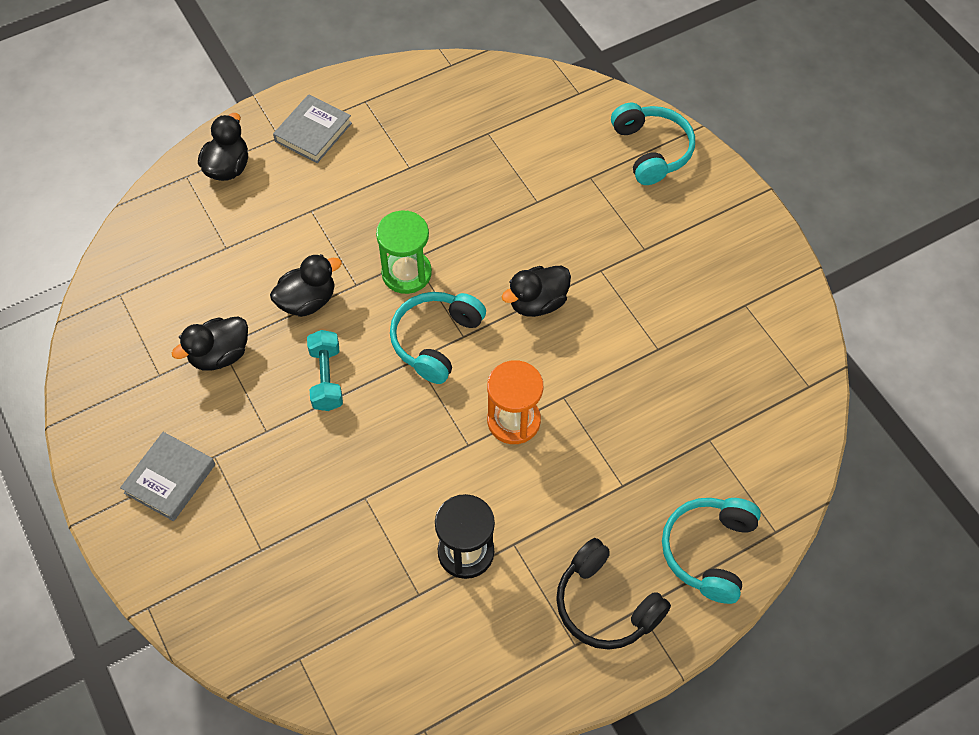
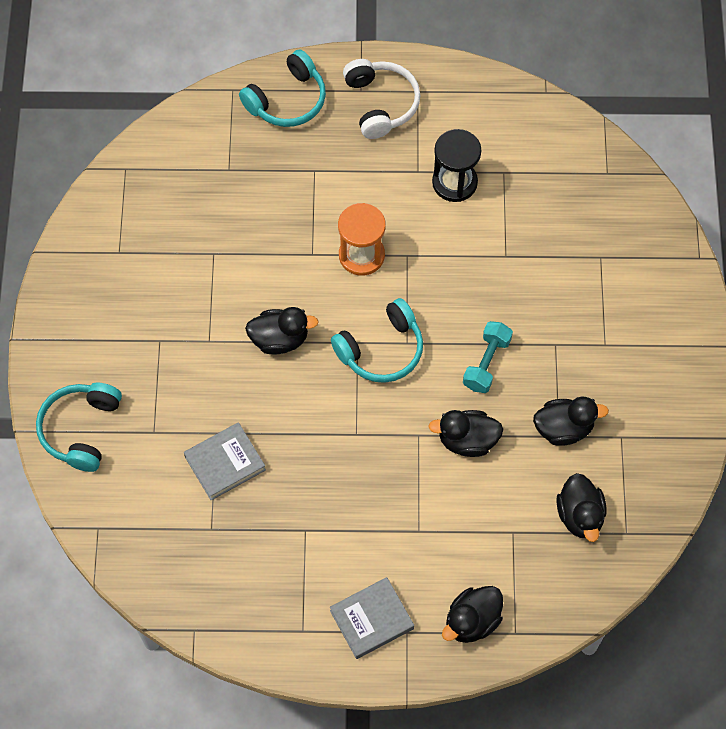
camera: 150 degrees left, 5 degrees up
grey book [120,432,215,521] -> grey book moved to [184,422,266,500]
green hourglass [376,210,432,294] -> none
black headphones [556,538,671,650] -> white headphones [343,59,420,139]
none -> black duck [556,473,607,542]

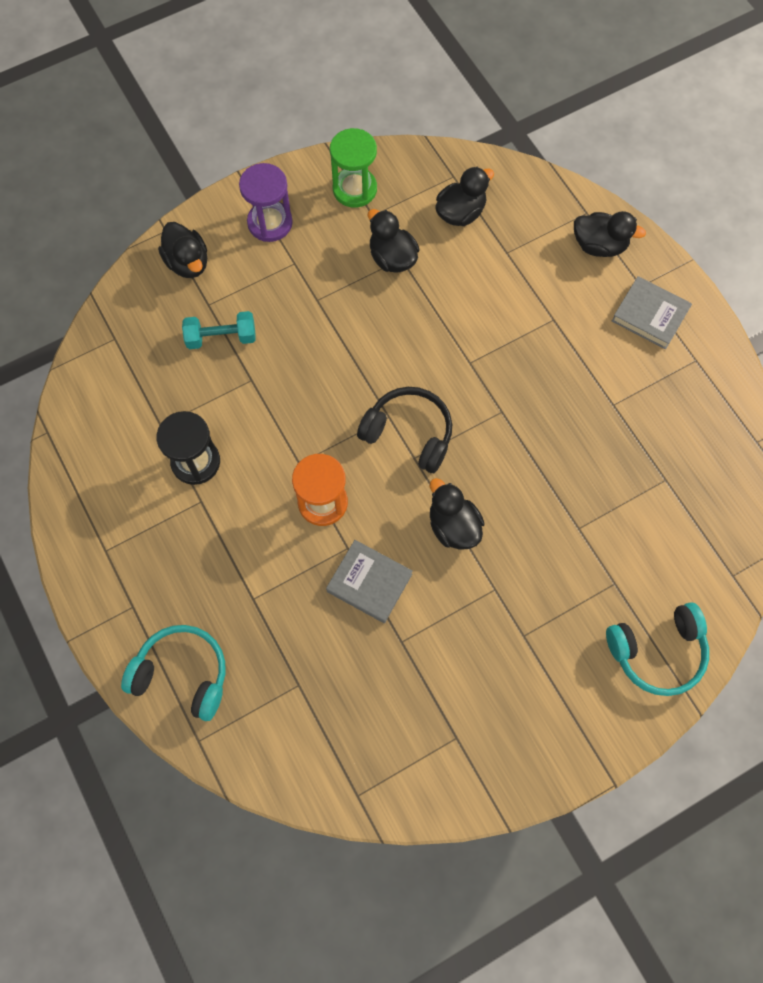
camera: 120 degrees left, 5 degrees up
grey book [184,422,266,500] -> grey book moved to [326,540,413,623]
turquoise headphones [331,298,423,383] -> black headphones [357,387,452,473]
white headphones [343,59,420,139] -> none
black duck [428,410,503,457] -> black duck moved to [158,222,207,278]
turquoise dumbbell [463,321,513,393] -> turquoise dumbbell moved to [182,311,256,349]
none -> purple hourglass [239,163,293,242]
none -> green hourglass [330,128,377,208]

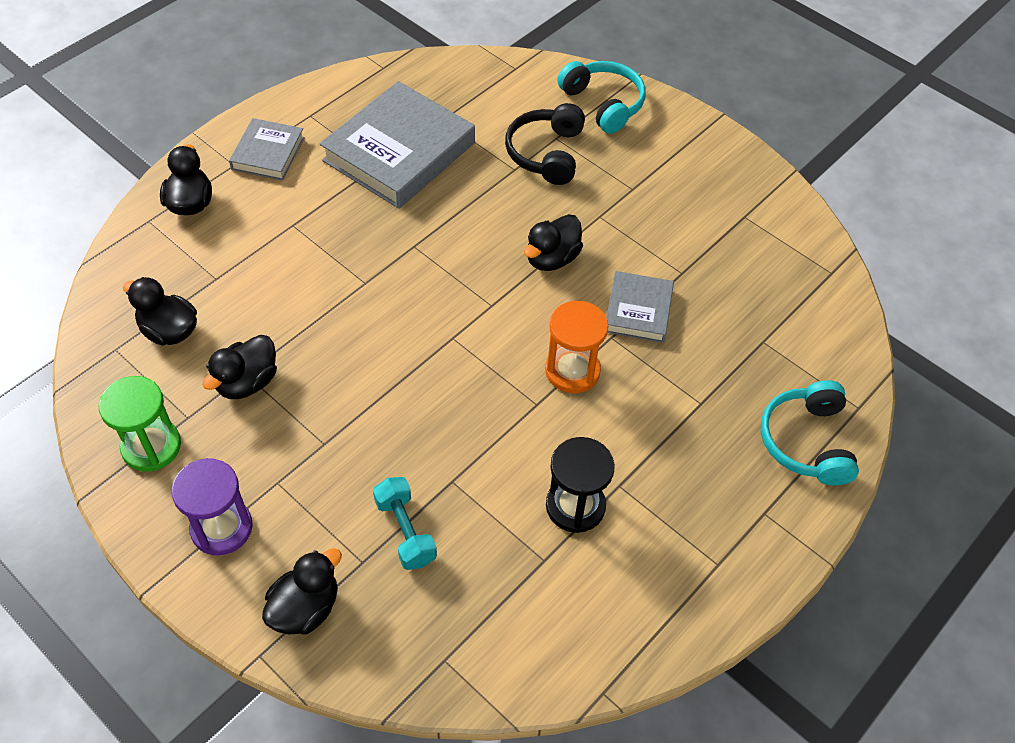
camera: 110 degrees left, 15 degrees down
black headphones [357,387,452,473] -> black headphones moved to [505,103,585,185]
none -> grey book [320,81,475,209]

